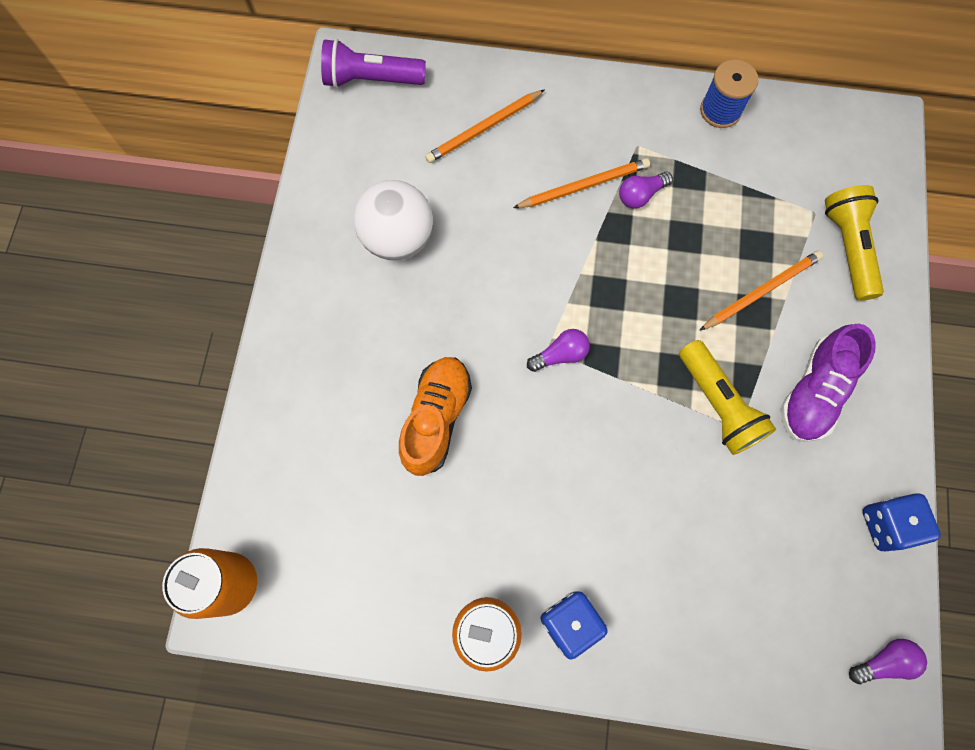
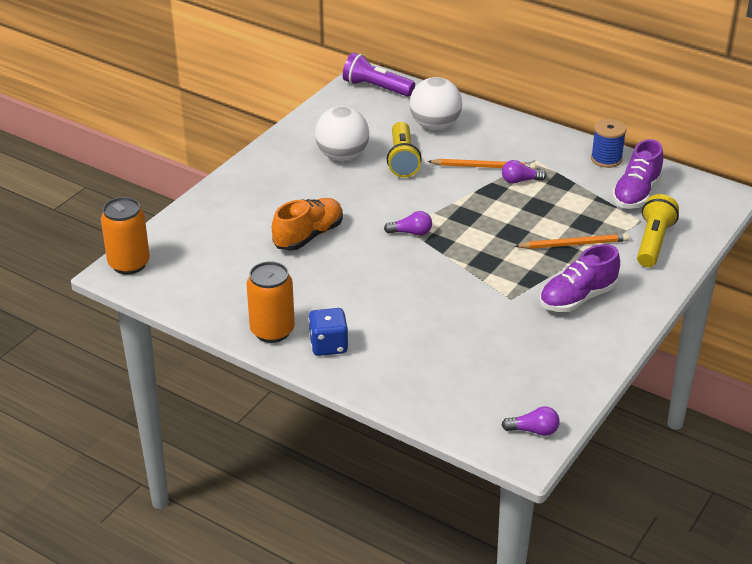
camera: 25 degrees right, 35 degrees down
orange pencil [425,89,545,163] -> white ball [410,77,462,130]
yellow flashlight [679,340,776,455] -> yellow flashlight moved to [387,122,422,178]
blue dice [863,493,941,552] -> none
none -> purple shoe [612,139,663,209]

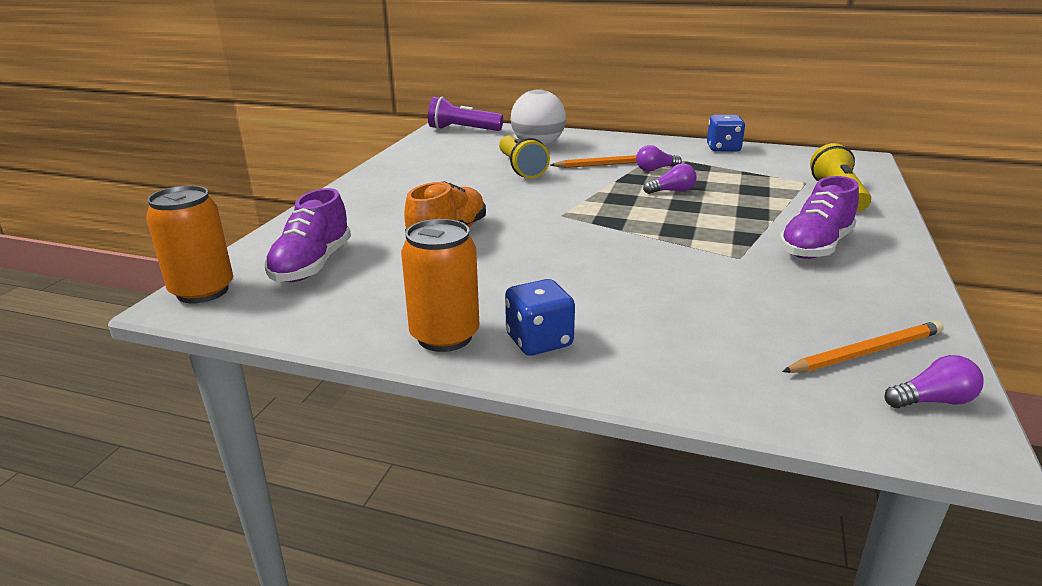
camera: 15 degrees left, 10 degrees down
white ball [315,106,369,161] -> none
purple light bulb [384,211,432,236] -> purple light bulb moved to [643,163,696,194]
orange pencil [514,234,629,249] -> orange pencil moved to [782,321,944,373]
blue spool [591,119,627,168] -> blue dice [707,115,745,152]
purple shoe [612,139,663,209] -> purple shoe moved to [265,188,351,282]

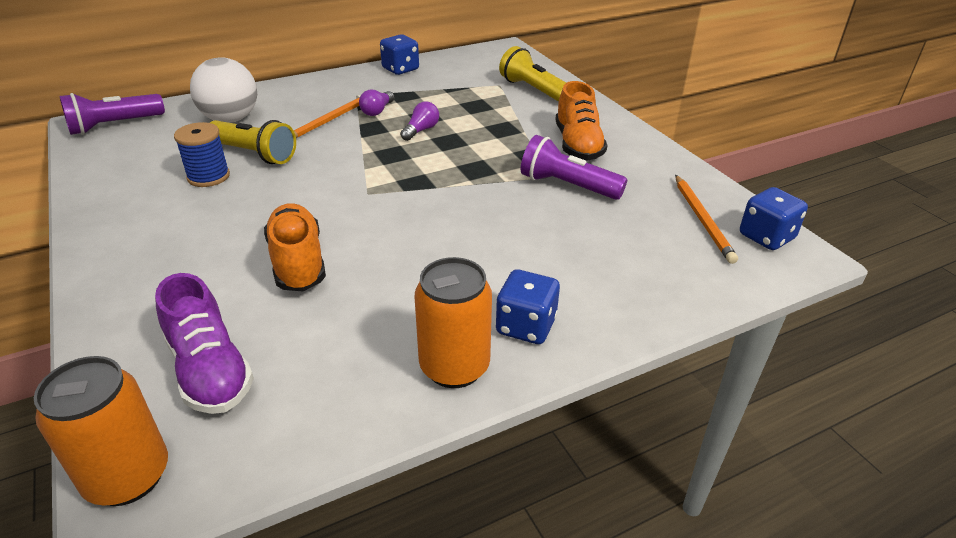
camera: 45 degrees left, 10 degrees up
purple shoe [779,176,859,259] -> orange shoe [555,81,607,161]
orange pencil [782,321,944,373] -> orange pencil turned 150 degrees clockwise [675,175,738,264]
purple light bulb [884,355,984,408] -> blue dice [740,187,808,250]
none -> blue spool [174,122,230,187]
none -> purple flashlight [521,135,627,200]

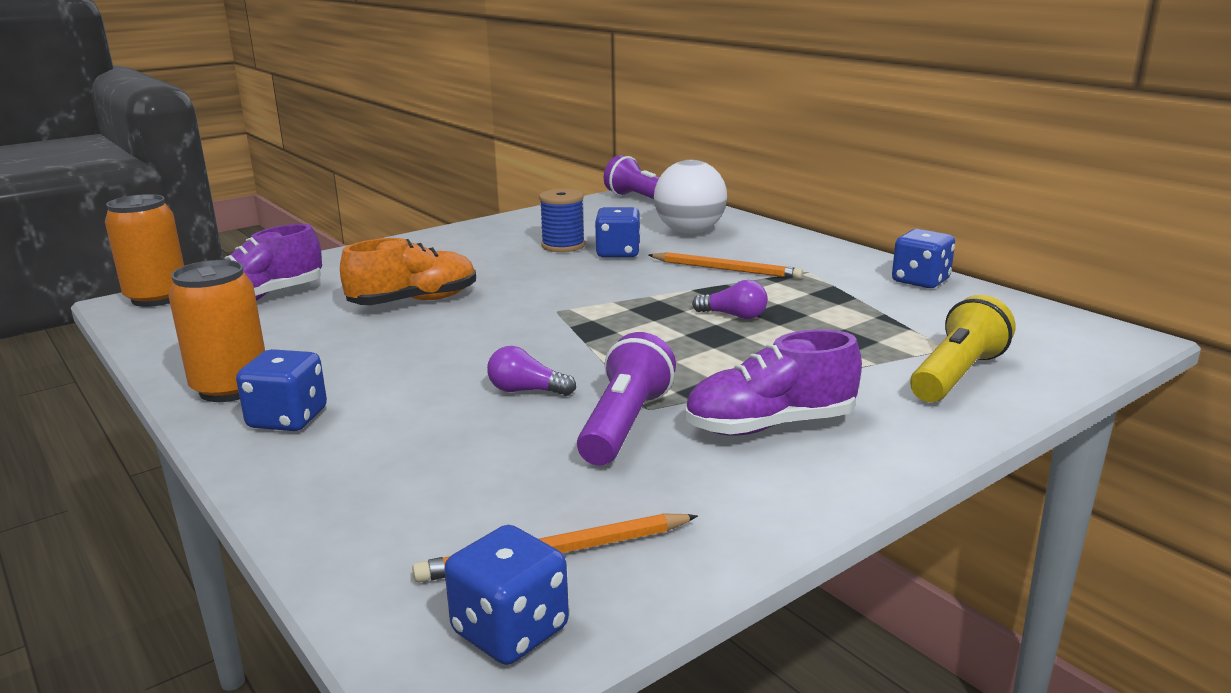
camera: 80 degrees right, 15 degrees down
yellow flashlight [210,120,296,164] -> blue dice [595,207,641,258]
purple light bulb [359,89,395,116] -> purple light bulb moved to [487,346,576,396]
orange shoe [555,81,607,161] -> purple shoe [685,329,862,435]

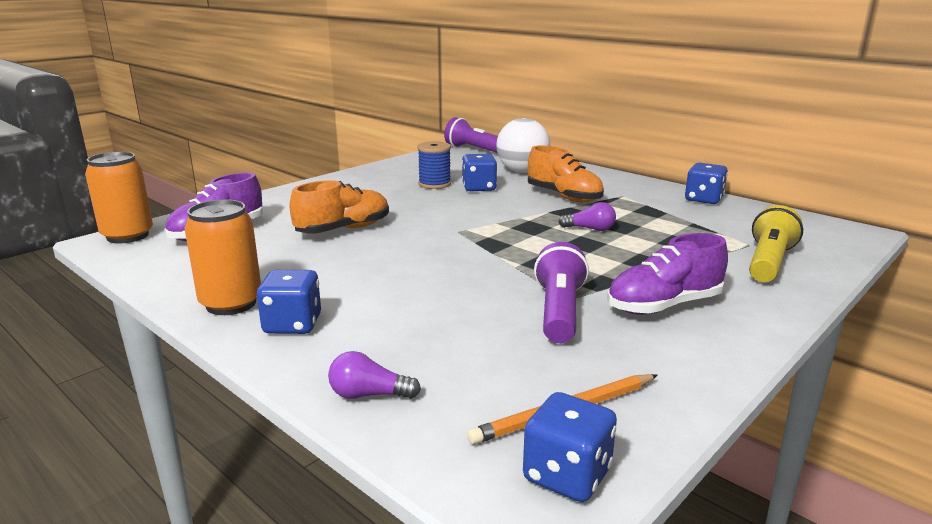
camera: 10 degrees left, 0 degrees up
purple light bulb [487,346,576,396] -> purple light bulb moved to [328,351,421,399]
orange pencil [648,252,803,279] -> orange shoe [528,145,604,202]

